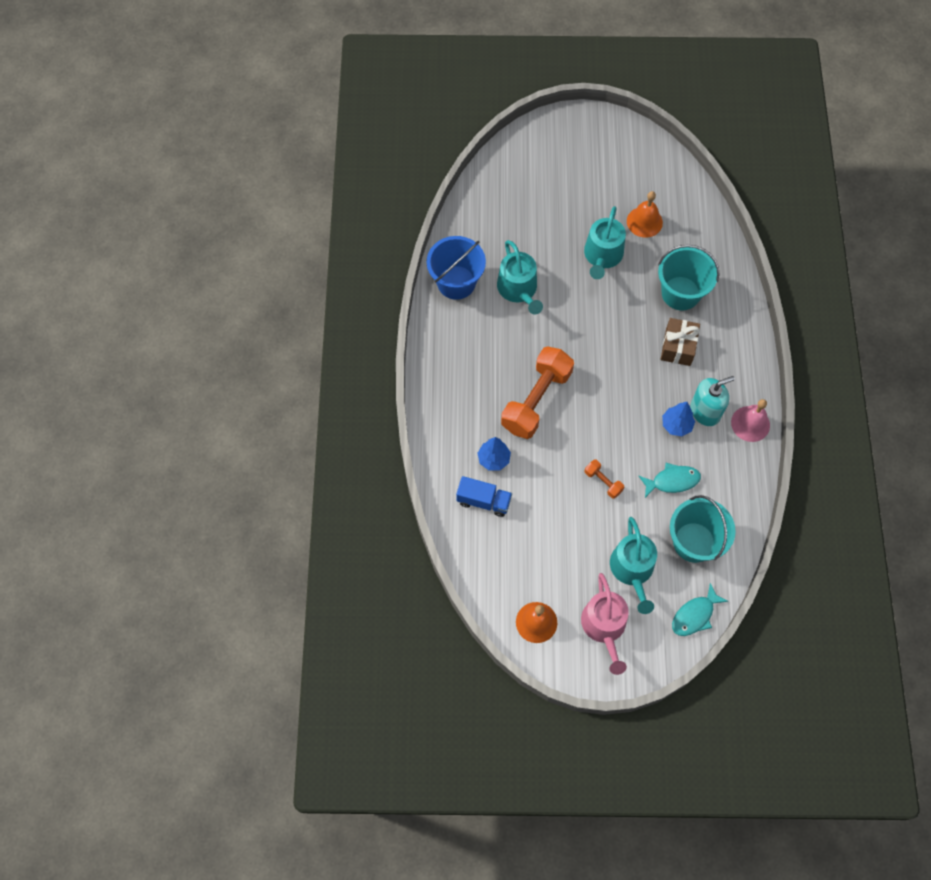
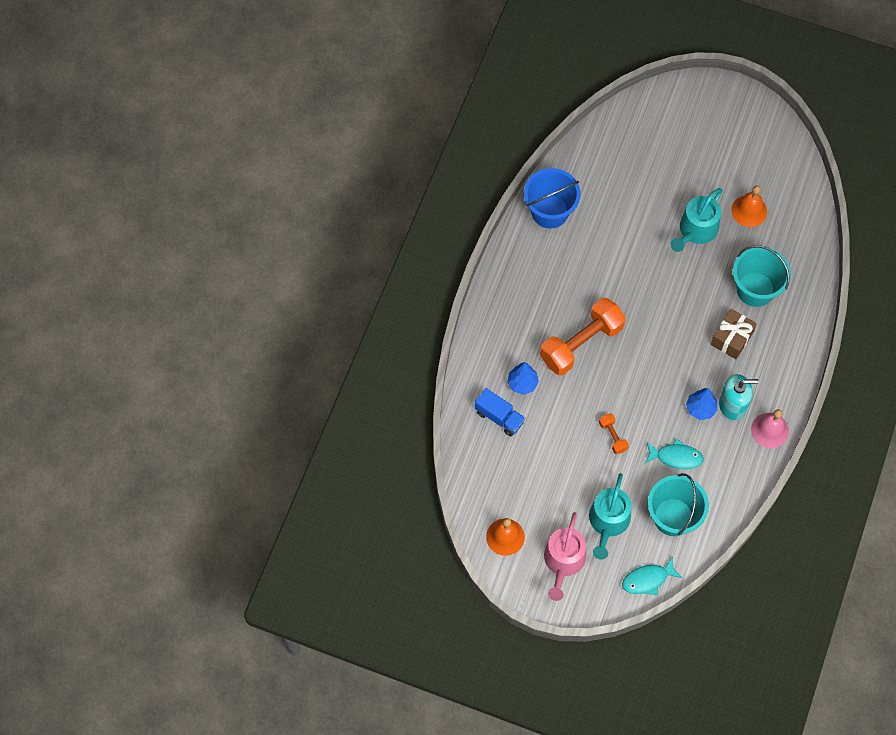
camera: 20 degrees right, 0 degrees up
turquoise watering can [497,240,543,315] -> none

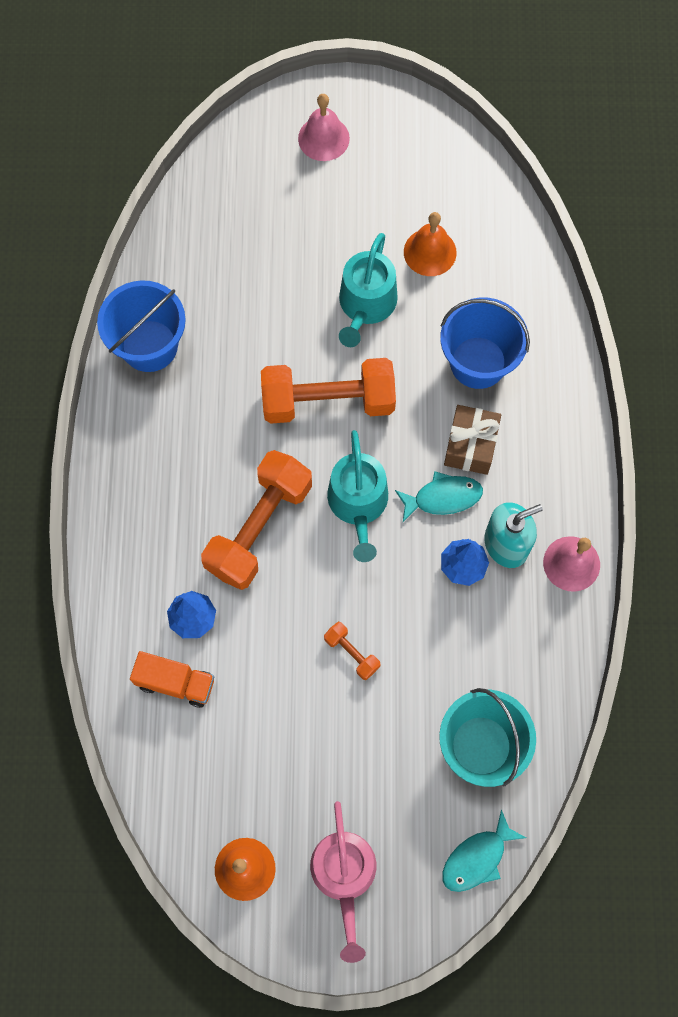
camera: 20 degrees left, 5 degrees up
blue truck [475,388,525,436] -> orange truck [130,651,214,708]
turquoise watering can [589,473,632,560] -> turquoise watering can moved to [327,430,388,562]
turquoise fish [644,439,704,469] -> turquoise fish moved to [395,471,483,522]
turquoise bucket [733,245,791,307] -> blue bucket [440,297,530,389]
none -> orange dumbbell [261,358,396,423]
none -> pink bell [298,94,350,161]

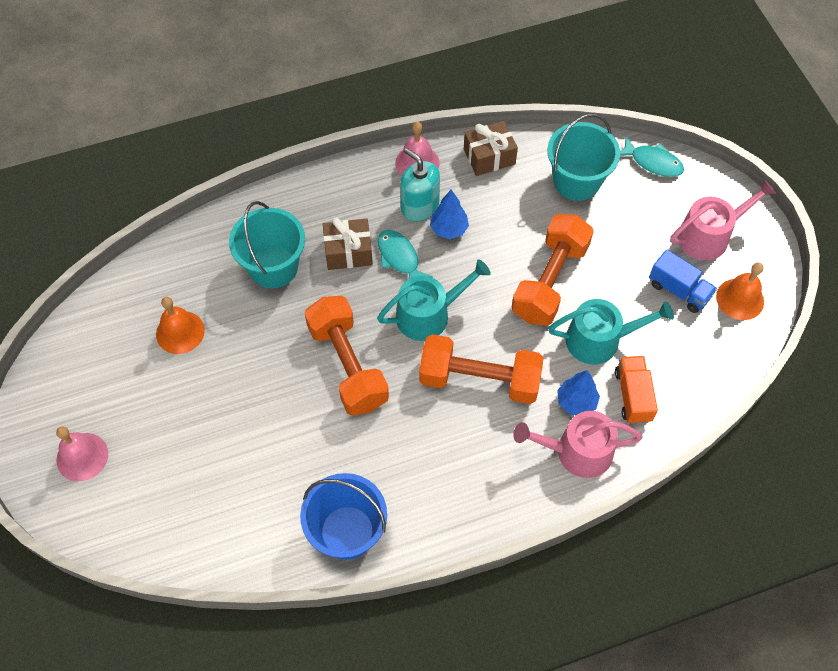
camera: 110 degrees left, 10 degrees down
orange dumbbell [324,622,381,680] -> orange dumbbell [512,214,594,326], size x2.27
turquoise watering can [339,233,398,347] -> turquoise watering can moved to [548,299,674,364]
blue bucket [440,297,530,389] -> turquoise bucket [229,201,305,288]
none -> brown gift [464,121,518,176]
none -> pink watering can [513,411,643,478]
none -> blue truck [649,249,717,313]

